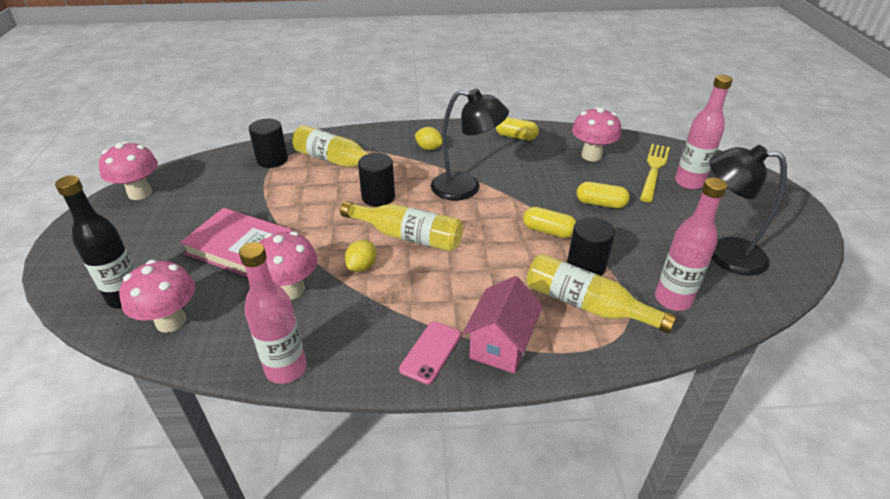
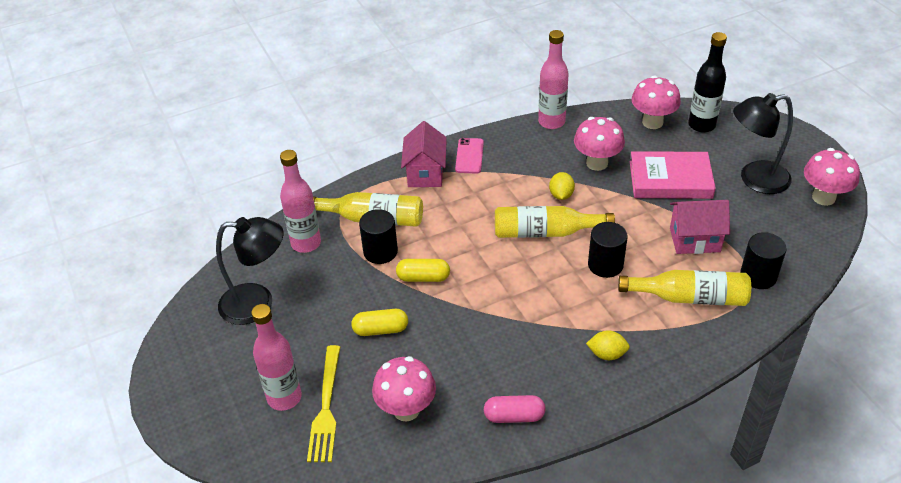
camera: 160 degrees right, 5 degrees up
black lamp [431,89,509,201] -> black lamp moved to [733,93,793,194]
yellow capsule [496,117,539,140] -> pink capsule [484,395,546,423]
none -> pink house [670,200,730,254]

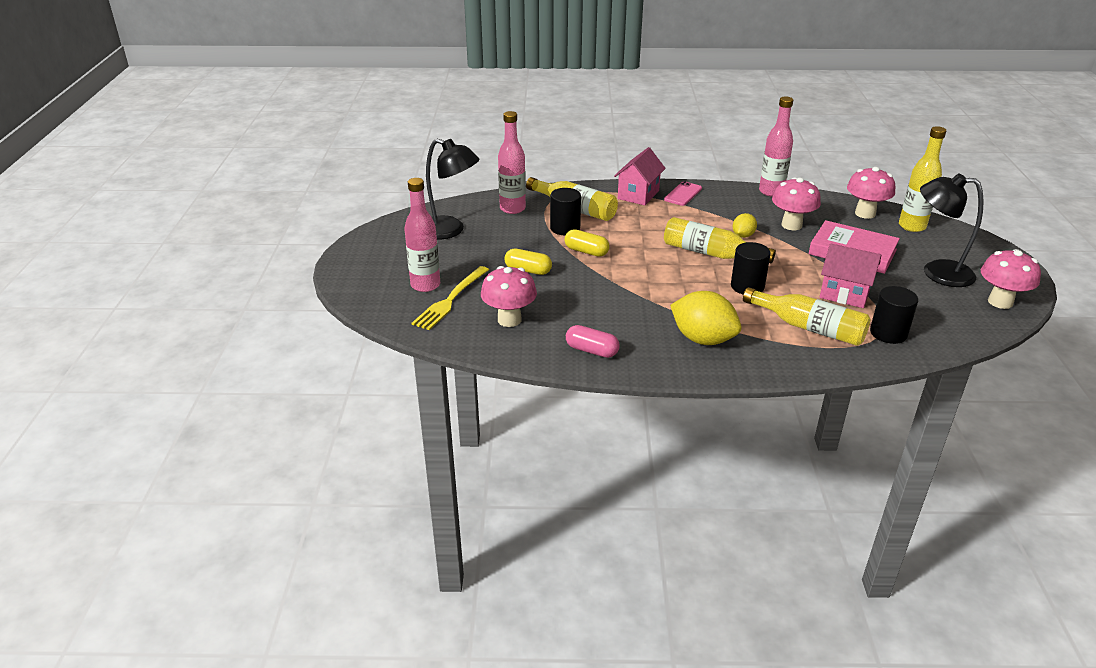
camera: 25 degrees right, 10 degrees down
yellow lemon [586,330,630,360] -> yellow lemon [670,291,742,345], size x1.89
black bottle [688,32,727,133] -> yellow bottle [899,126,946,232]

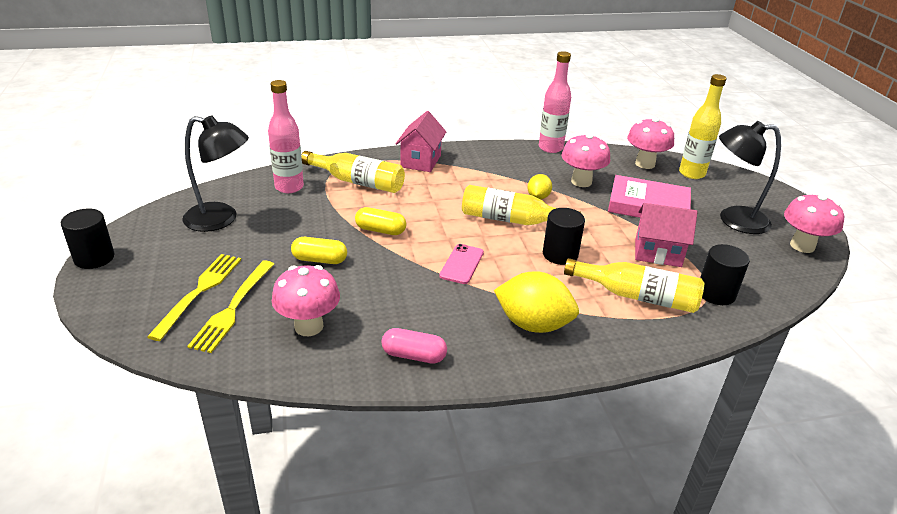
camera: 15 degrees left, 0 degrees up
pink bottle [404,178,440,292] -> yellow fork [147,254,241,341]
black cylinder [550,188,581,235] -> black cylinder moved to [61,208,115,269]
pink phone [664,181,702,206] -> pink phone moved to [439,244,484,284]

